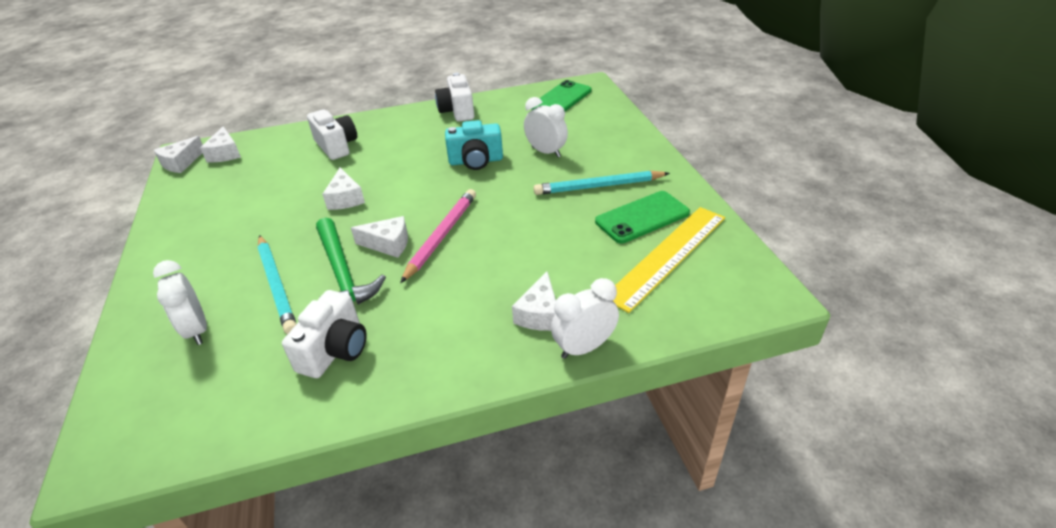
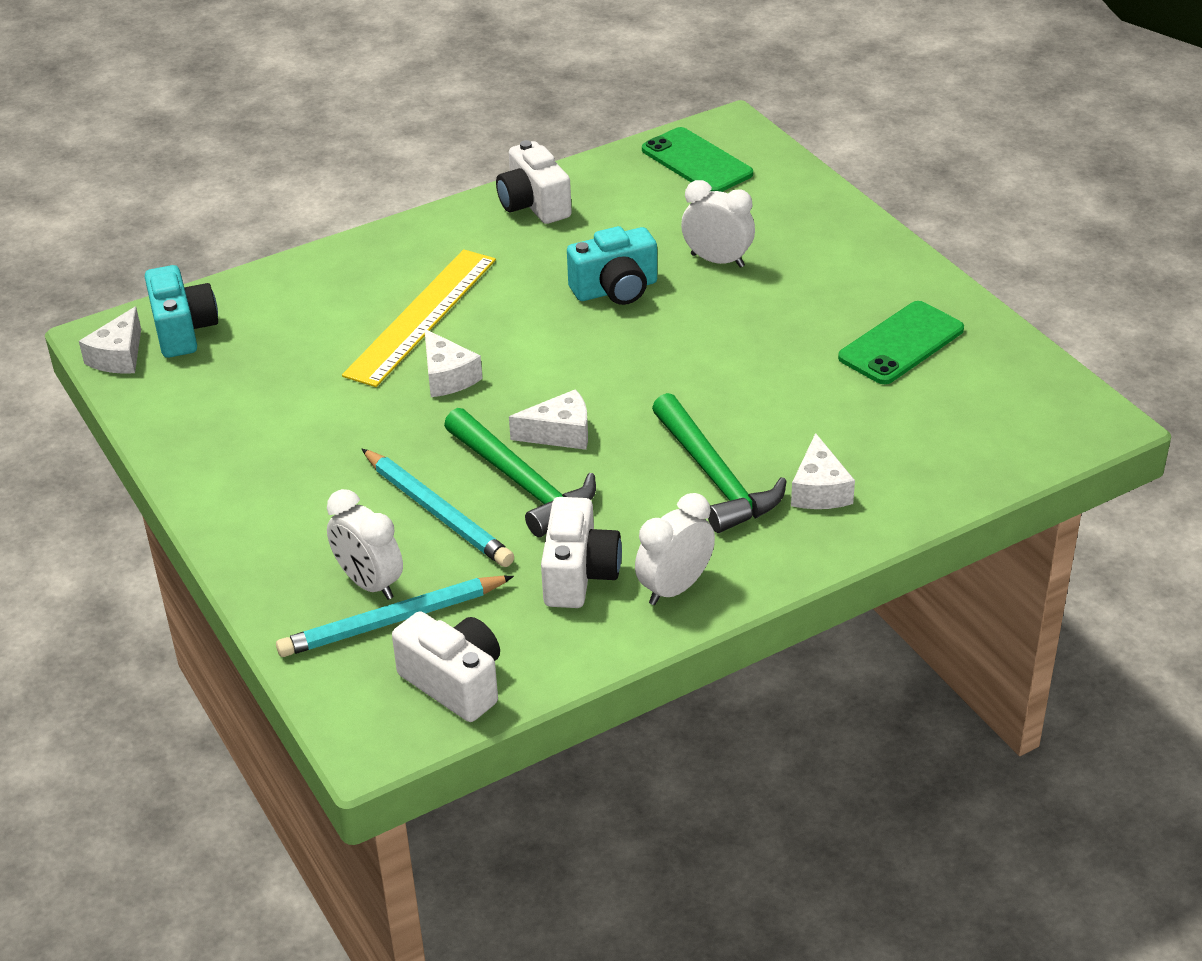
camera: 15 degrees left, 0 degrees up
white cheese [200,126,241,162] -> turquoise camera [145,265,218,358]
white camera [307,109,357,160] -> white camera moved to [392,611,500,722]
pink pencil [400,189,476,283] -> none
green phone [531,80,592,111] -> green phone turned 60 degrees counterclockwise [642,127,753,192]
turquoise pencil [534,171,670,195] -> turquoise pencil moved to [276,576,514,657]
white clock [551,278,619,359] -> white clock moved to [635,493,715,605]
yellow ruler [613,207,725,313] -> yellow ruler moved to [342,249,496,387]
none -> green hammer [652,393,787,533]

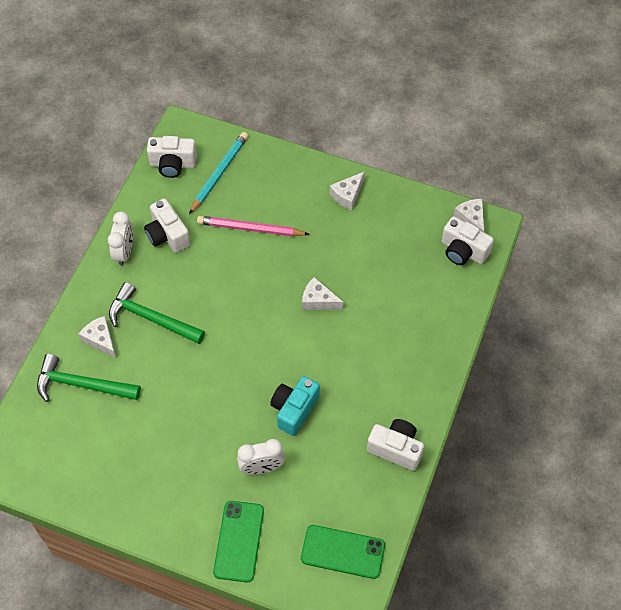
camera: 140 degrees right, 20 degrees up
turquoise camera [145,265,218,358] -> white camera [442,216,494,265]
white clock [327,489,403,600] -> none
yellow ruler [342,249,496,387] -> none
turquoise pencil [362,449,514,567] -> pink pencil [197,216,309,237]
green hammer [444,408,596,537] -> green hammer moved to [37,354,141,402]
white cheese [509,389,588,450] -> white cheese moved to [330,171,365,210]
green phone [838,301,964,384] -> green phone moved to [213,501,264,582]

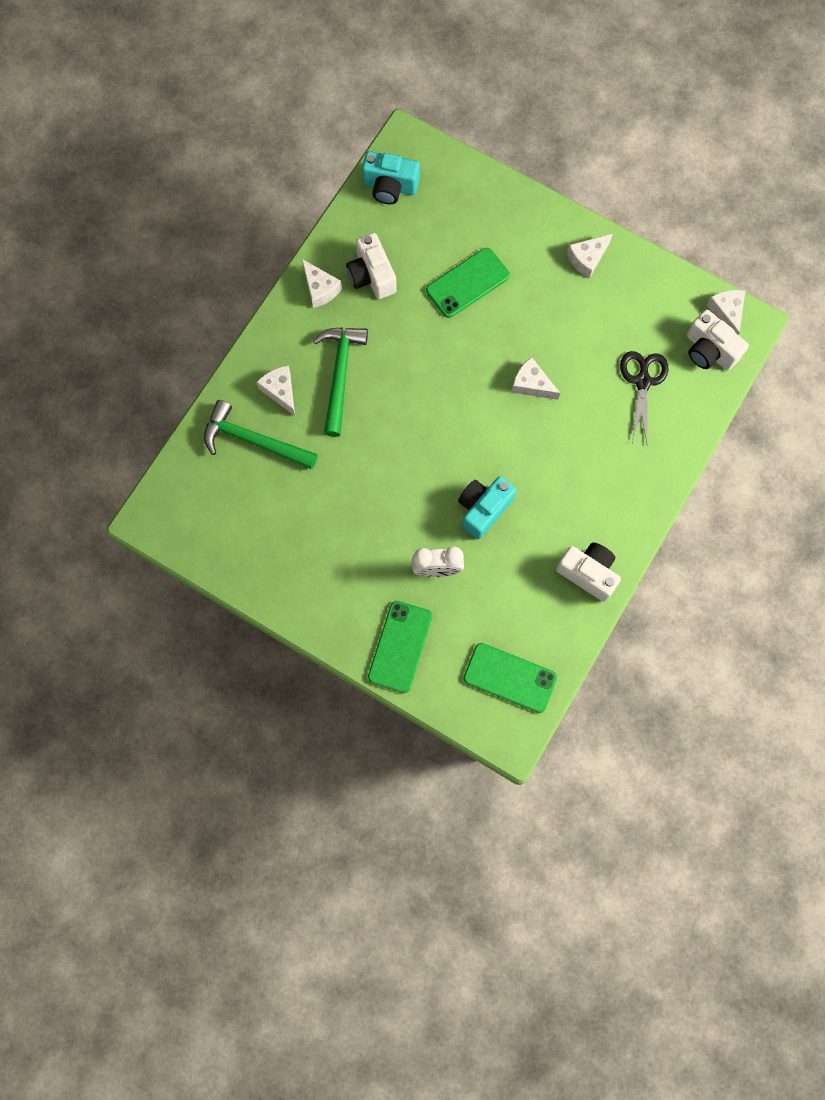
camera: 10 degrees right, 15 degrees up
white clock [108,211,133,266] -> white cheese [302,259,342,308]
green hammer [109,282,205,344] -> green hammer turned 60 degrees clockwise [313,327,368,437]
white camera [147,136,197,178] -> turquoise camera [362,151,420,204]
turquoise pencil [189,132,248,214] -> none
pink pencil [197,216,309,237] -> green phone [426,248,510,318]
none -> black scissors [620,351,668,443]

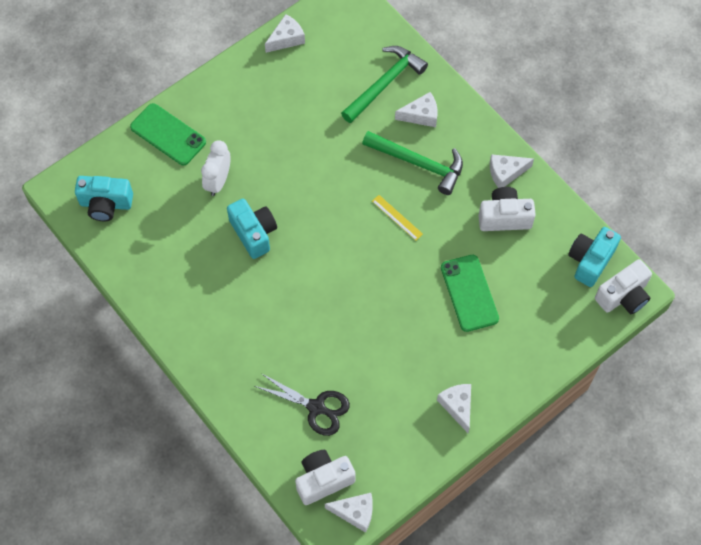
camera: 110 degrees right, 10 degrees down
green phone [464,643,557,713] -> turquoise camera [75,176,133,221]
white cheese [511,357,560,400] -> white cheese moved to [265,14,305,53]
white camera [556,542,621,602] -> white camera moved to [595,259,652,314]
none -> yellow ruler [372,195,423,240]

